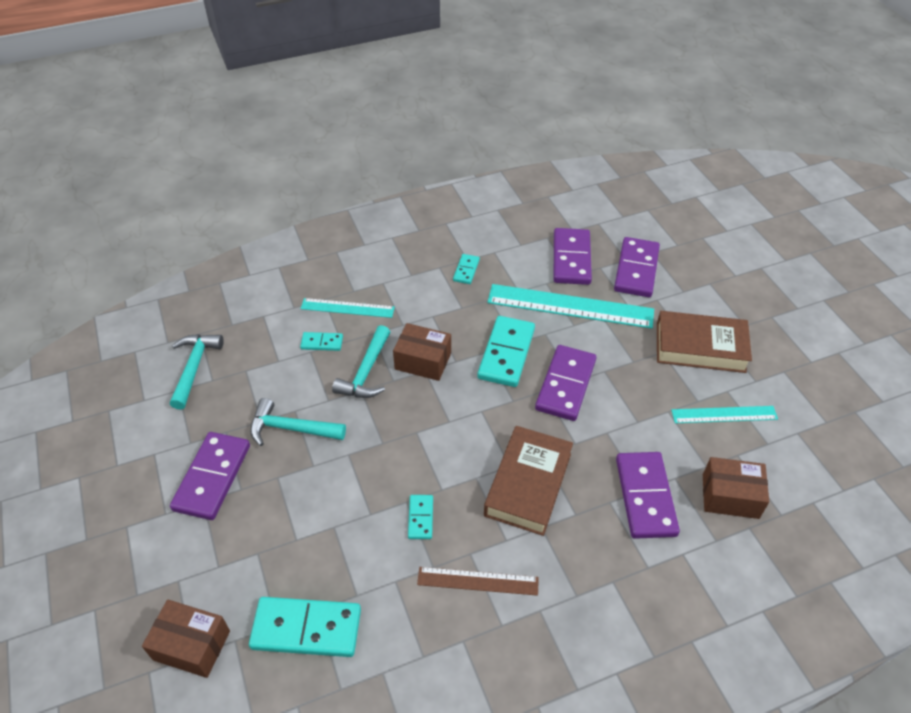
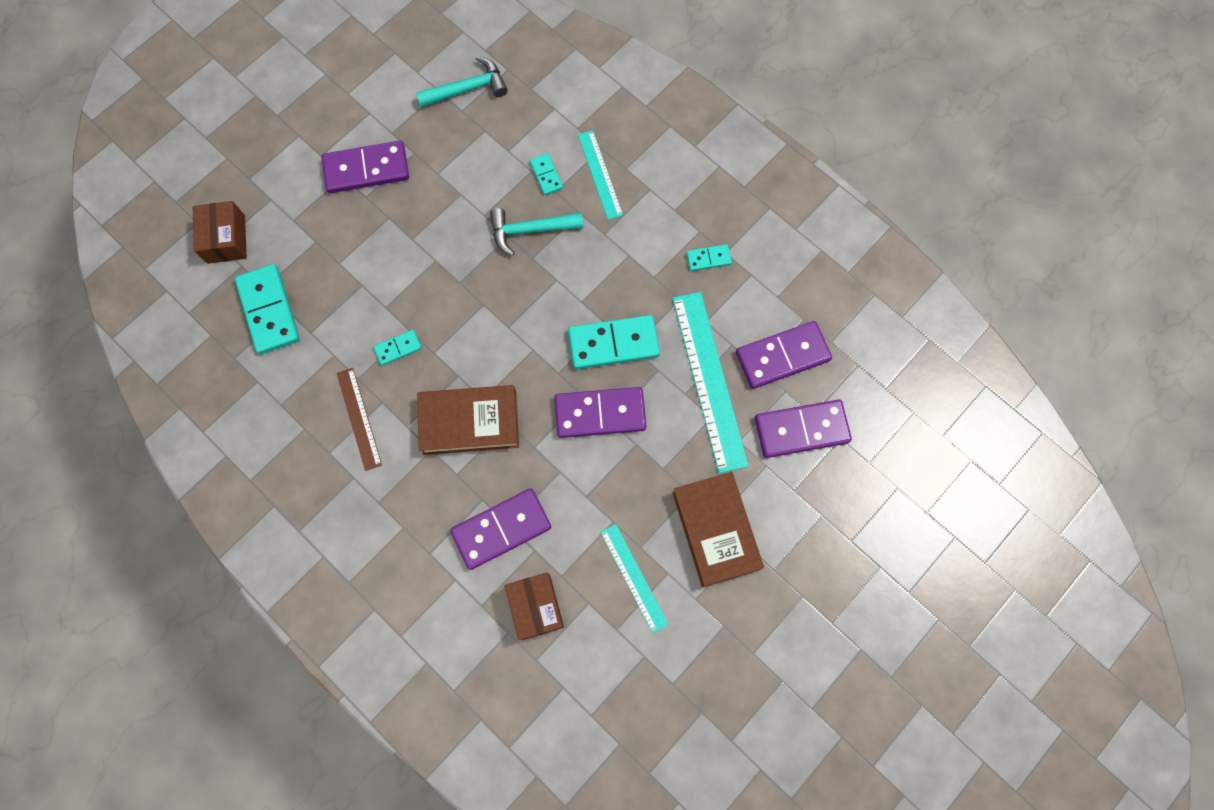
camera: 65 degrees right, 25 degrees up
turquoise hammer [250,398,346,446] -> none
brown box [393,323,451,381] -> none

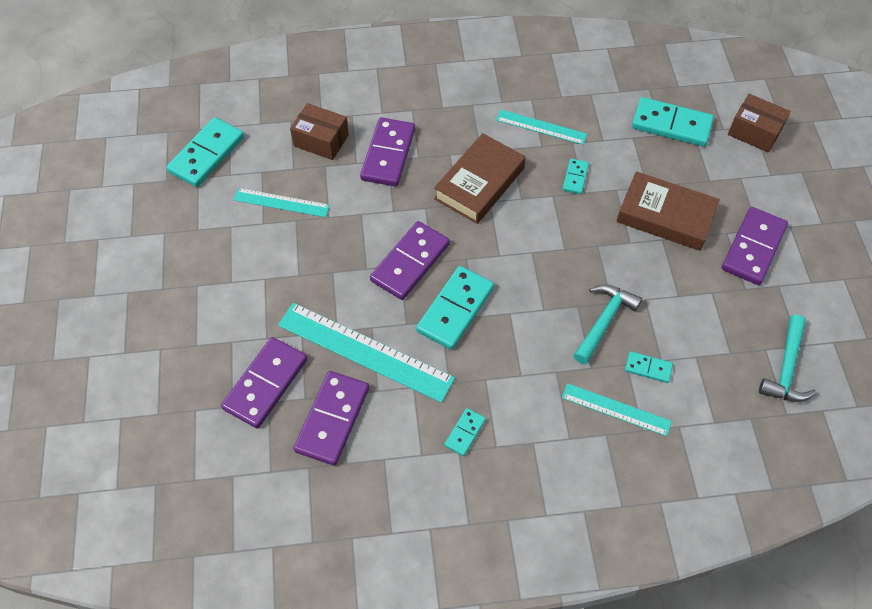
camera: 130 degrees right, 15 degrees down
brown ruler [337,368,382,471] -> turquoise ruler [496,110,587,145]
brown book [672,472,764,587] -> brown book moved to [616,171,720,251]
none -> turquoise domino [166,117,244,187]

